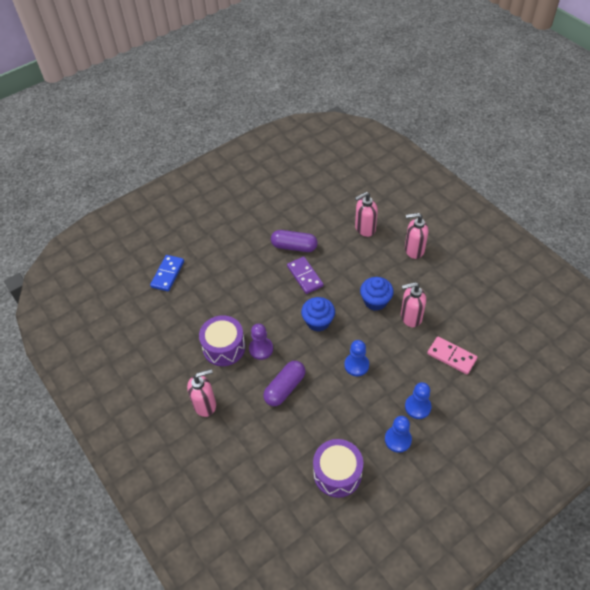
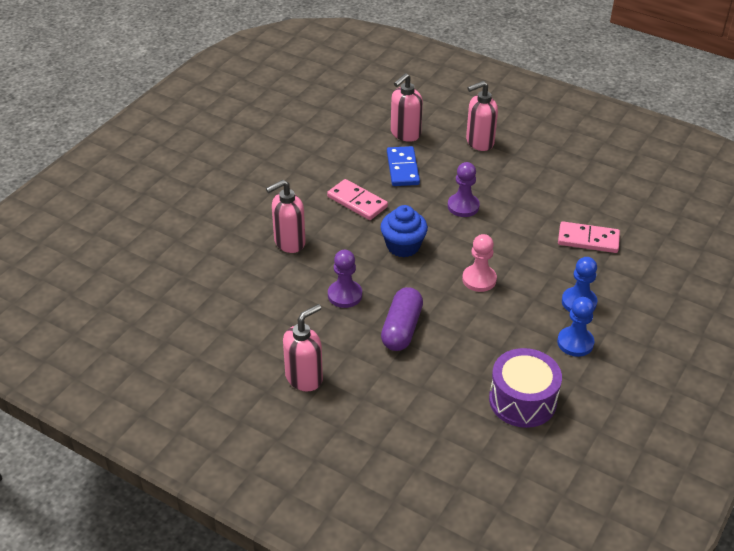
camera: 25 degrees left, 10 degrees down
blue domino [150,255,184,291] -> blue domino moved to [387,146,420,186]
purple drum [199,315,245,366] -> none
purple capsule [271,230,318,252] -> none
purple domino [287,257,324,294] -> pink domino [327,179,388,220]
blue pawn [344,340,369,376] -> pink pawn [462,234,497,292]
blue cupcake [360,277,394,311] -> purple pawn [448,162,480,217]
pink soap dispenser [401,282,426,327] -> pink soap dispenser moved to [266,180,306,253]

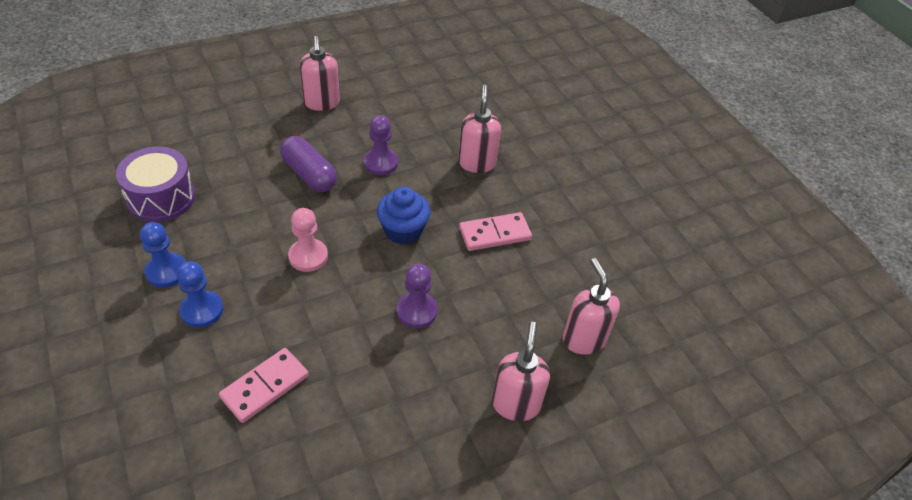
camera: 120 degrees right, 5 degrees up
blue domino [387,146,420,186] -> none

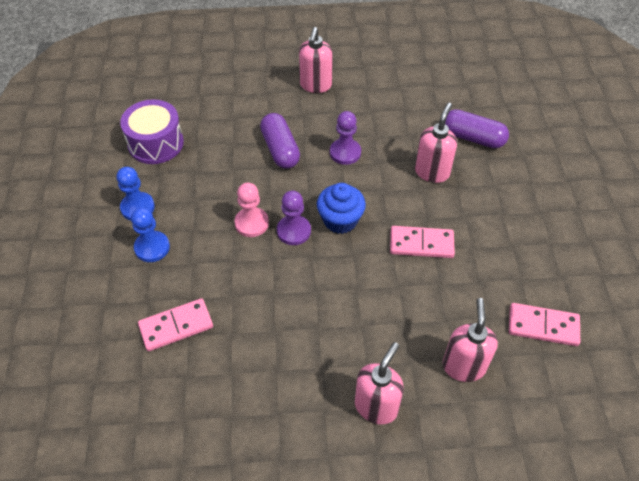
camera: 25 degrees right, 5 degrees up
purple pawn [397,264,438,328] -> purple pawn moved to [277,191,311,245]
none -> purple capsule [445,109,509,148]
none -> pink domino [509,303,580,346]

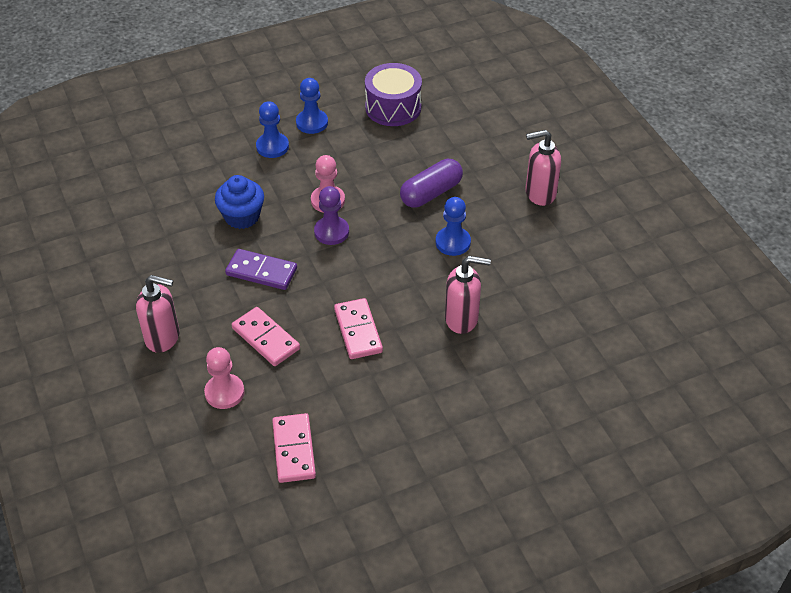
camera: 70 degrees right, 5 degrees down
pink domino [138,298,213,351] -> pink domino moved to [232,307,300,366]
blue cupcake [317,183,366,234] -> blue cupcake moved to [215,175,264,229]
purple pawn [330,111,361,165] -> blue pawn [436,197,471,256]
pink soap dispenser [443,298,498,382] -> pink pawn [204,347,245,409]
purple capsule [445,109,509,148] -> none
none -> purple domino [225,249,297,290]

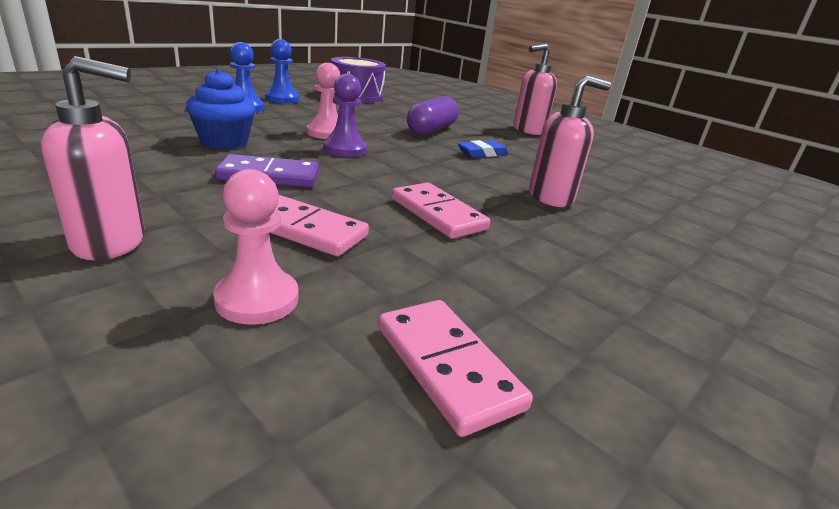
camera: 25 degrees left, 20 degrees down
blue pawn [436,197,471,256] -> blue eraser [457,140,509,158]

